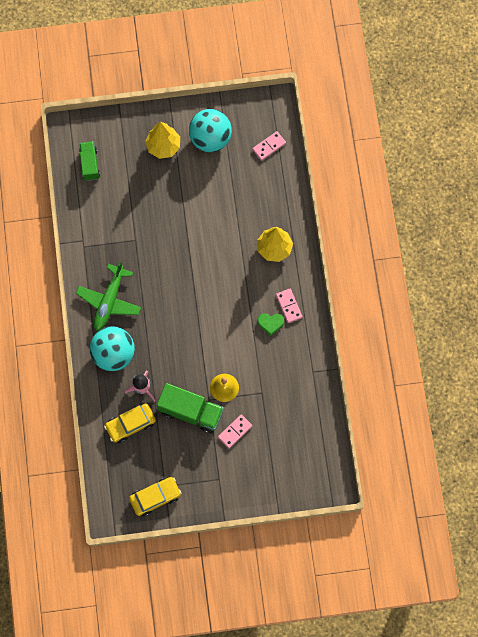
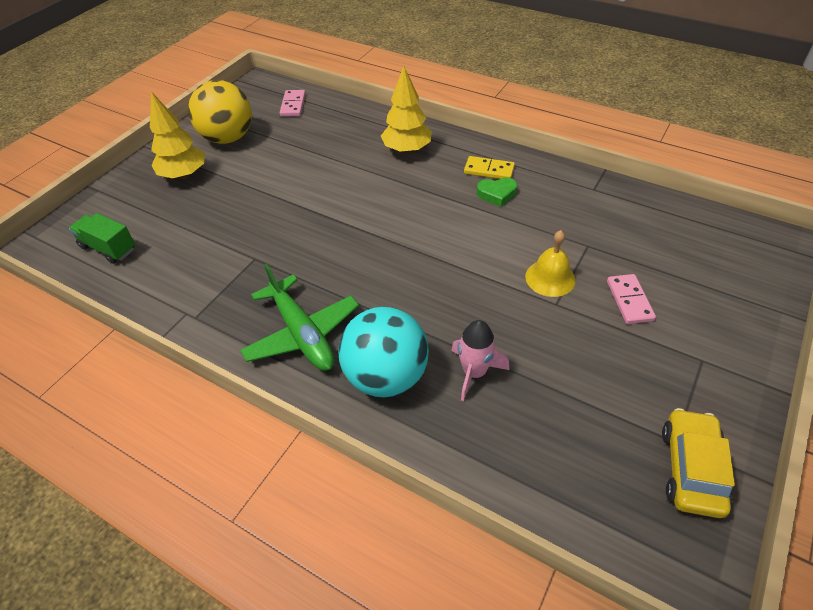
camera: 50 degrees left, 25 degrees down
yellow car [104,403,156,443] -> none
green truck [157,383,224,434] -> none
turquoise ball [189,109,232,152] -> yellow ball [188,80,252,144]
green heart [257,313,284,336] -> green heart turned 45 degrees clockwise [477,177,517,207]
pink domino [276,289,303,323] -> yellow domino [464,156,515,179]

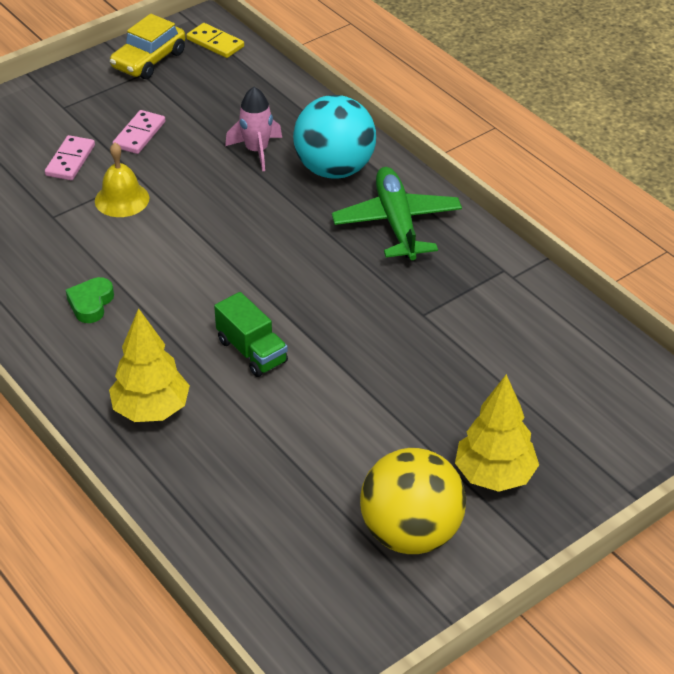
camera: 160 degrees left, 5 degrees down
green truck [69,213,135,264] -> green truck moved to [214,292,288,377]
pink domino [280,90,306,117] -> pink domino moved to [112,110,166,154]
yellow domino [464,156,515,179] -> yellow domino moved to [186,23,244,58]
green heart [477,177,517,207] -> green heart turned 90 degrees counterclockwise [66,277,114,323]

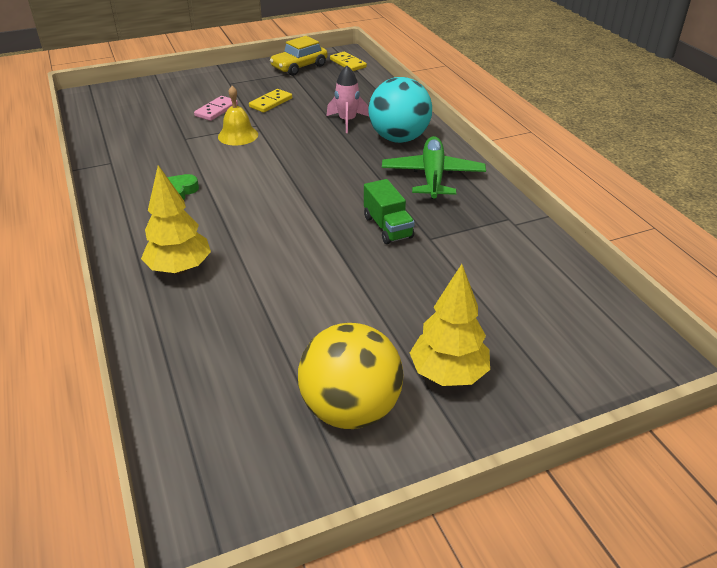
camera: 15 degrees right, 5 degrees down
pink domino [112,110,166,154] -> yellow domino [249,89,292,113]
green truck [214,292,288,377] -> green truck moved to [364,179,415,244]

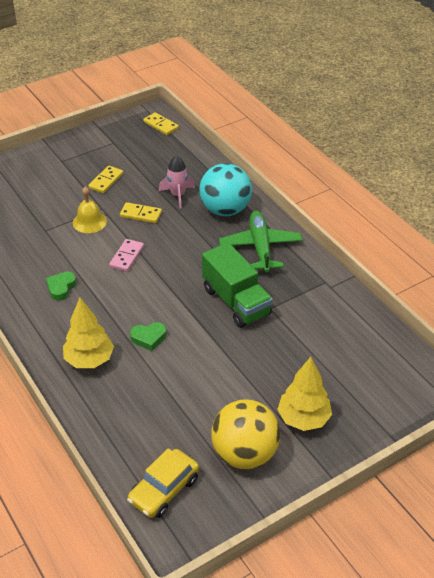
camera: 10 degrees left, 5 degrees up
pink domino [194,96,238,121] -> pink domino moved to [109,239,144,272]
yellow car [270,36,327,76] -> yellow car moved to [127,448,199,518]
green truck [364,179,415,244] -> green truck [202,242,273,328], size x1.59
none -> yellow domino [120,202,162,223]
none -> green heart [130,322,166,351]

